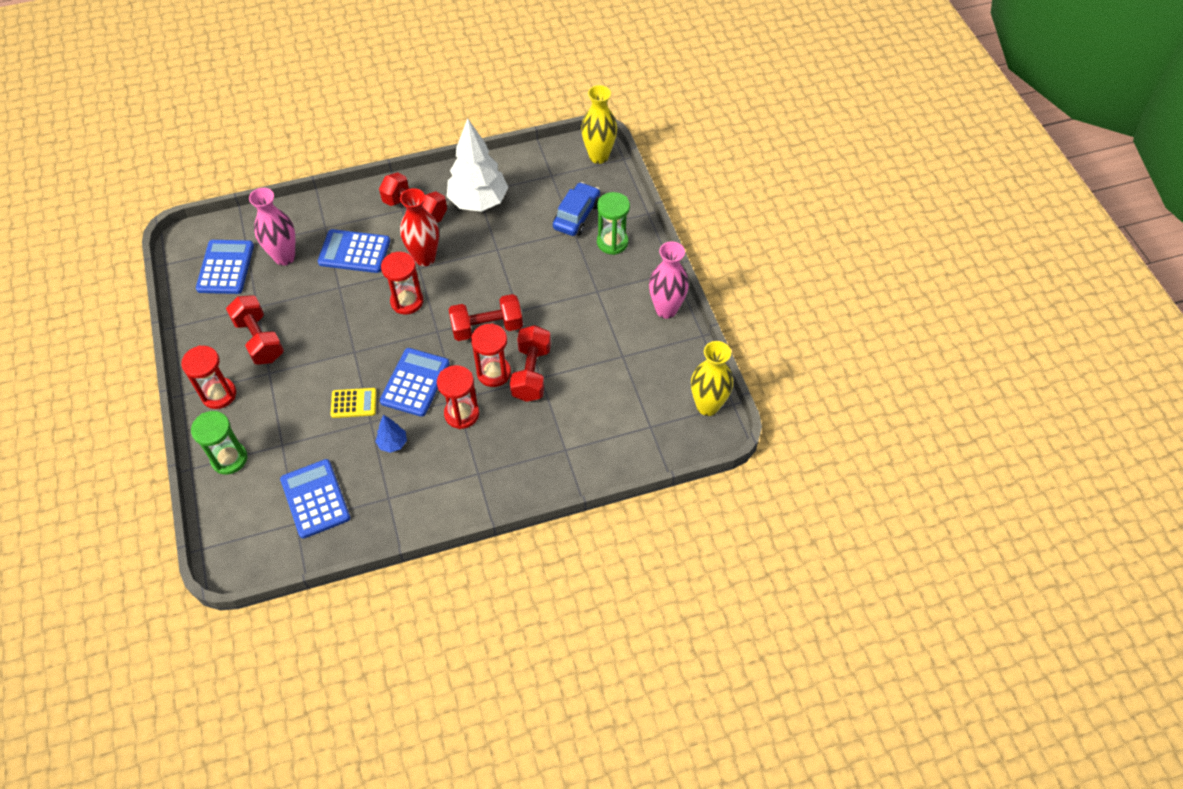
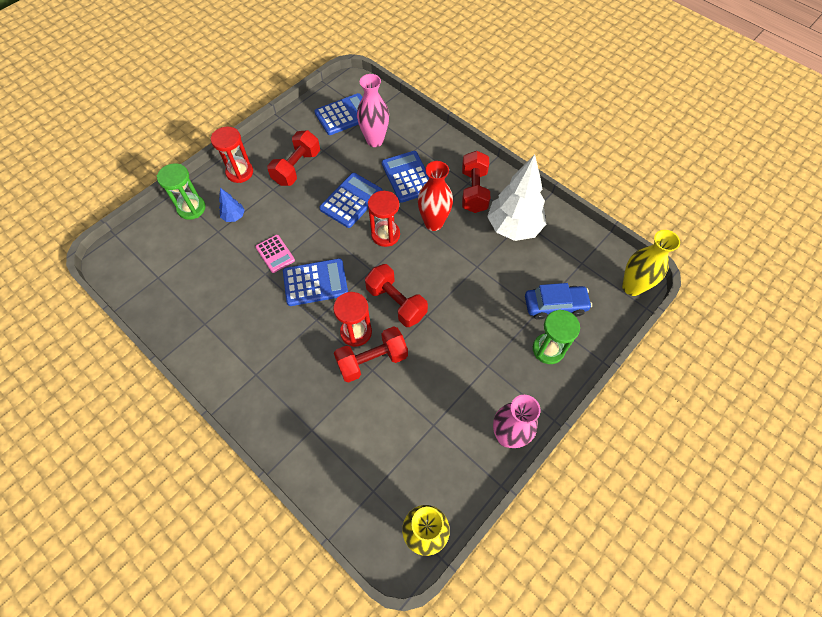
camera: 60 degrees right, 5 degrees up
blue calculator [280,459,350,539] -> blue calculator moved to [319,173,383,228]
yellow calculator [331,388,377,418] -> pink calculator [255,235,295,273]
blue tree [375,415,407,453] -> blue tree moved to [219,188,245,222]
red hourglass [437,365,479,429] -> none

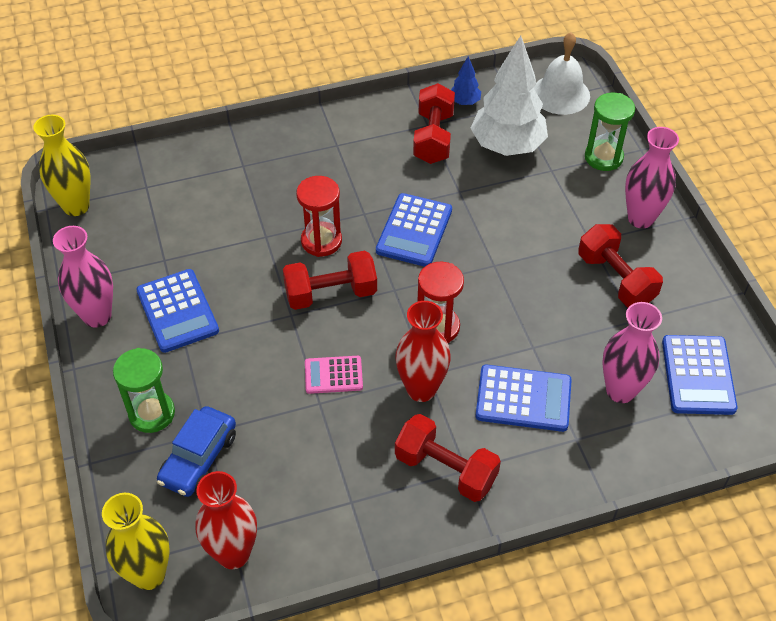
camera: 120 degrees right, 10 degrees down
red hourglass [211,127,253,183] -> pink vase [625,127,679,229]
blue tree [219,188,245,222] -> blue tree moved to [451,56,481,105]
pink calculator [255,235,295,273] -> pink calculator moved to [305,356,363,394]
blue calculator [319,173,383,228] -> blue calculator moved to [136,269,219,353]
red dumbbell [334,326,408,382] -> red dumbbell moved to [413,83,455,164]
white tree [487,155,546,241] -> white tree moved to [471,36,548,156]
none -> red vase [195,471,257,569]
none -> white bell [533,32,590,115]

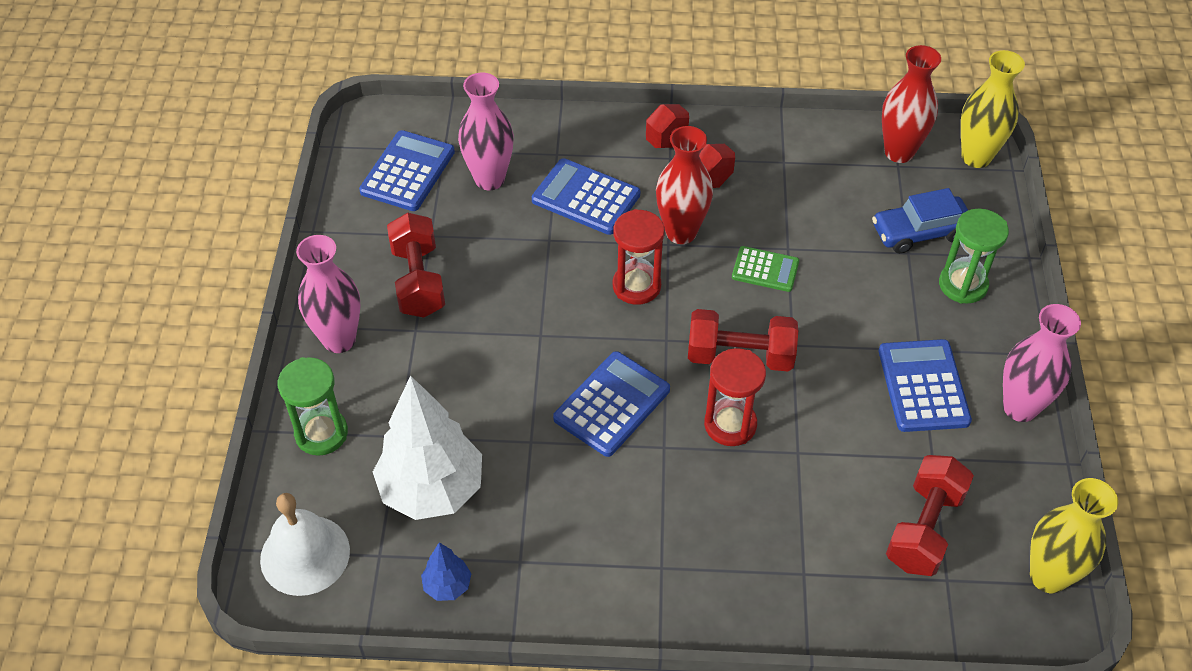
camera: 160 degrees left, 0 degrees up
blue car [157,406,236,497] -> blue car turned 150 degrees counterclockwise [872,188,968,254]
pink calculator [305,356,363,394] -> green calculator [732,246,799,292]
red dumbbell [413,83,455,164] -> red dumbbell moved to [886,455,974,576]

